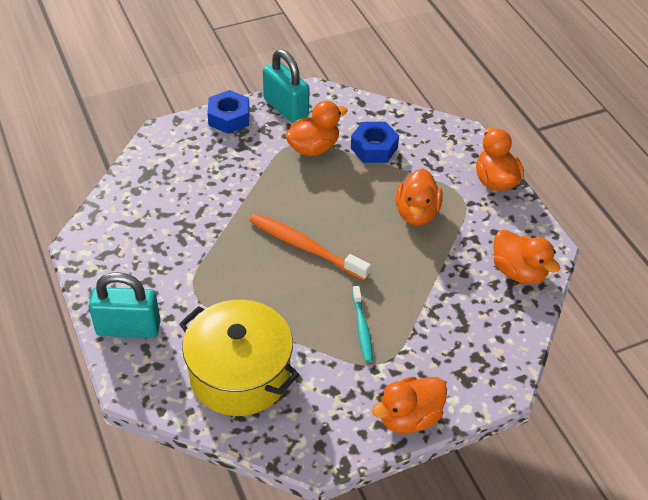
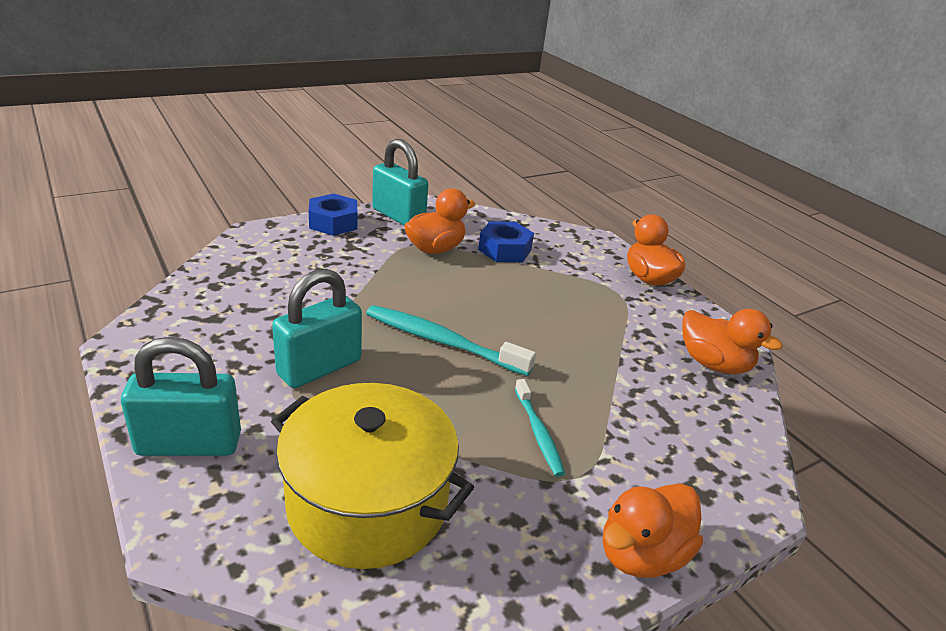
camera: 10 degrees left, 15 degrees down
orange toothbrush [249,213,371,281] -> turquoise toothbrush [366,305,536,376]
orange duck [396,169,443,225] -> none
none -> turquoise padlock [272,269,362,388]

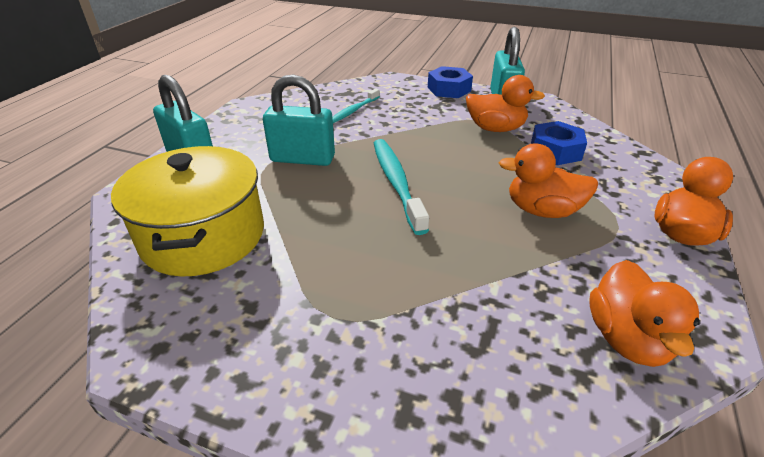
camera: 55 degrees right, 5 degrees up
turquoise toothbrush [515,379,565,477] -> turquoise toothbrush moved to [332,89,380,123]
orange duck [603,483,703,578] -> orange duck moved to [499,143,598,218]

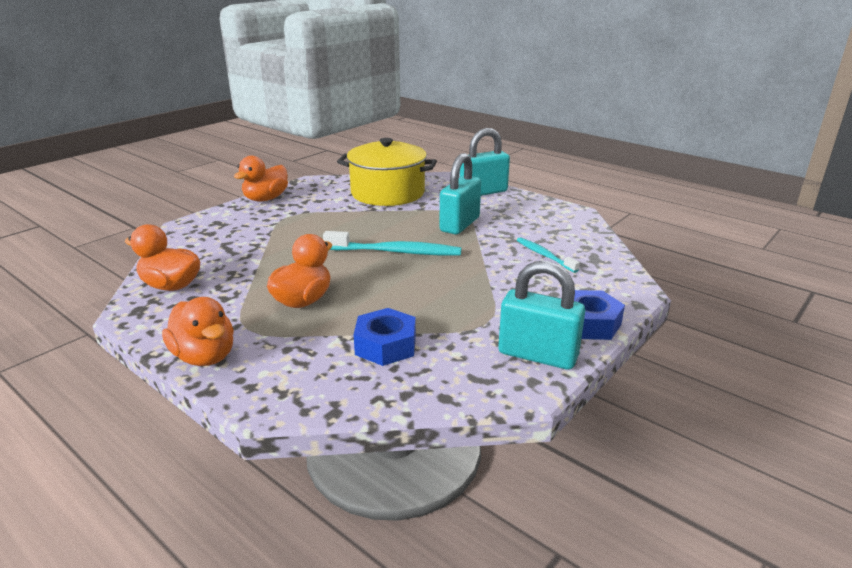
camera: 110 degrees right, 10 degrees down
orange duck [466,75,545,132] -> orange duck moved to [234,156,288,201]

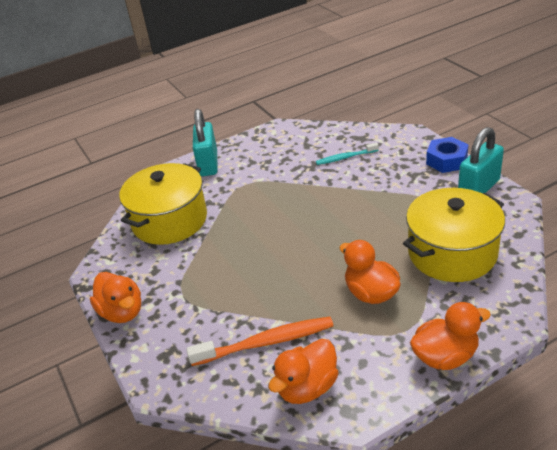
camera: 65 degrees left, 10 degrees up
turquoise toothbrush [323,231,461,255] -> none
blue nut [354,308,416,366] -> yellow pot [403,188,505,282]
turquoise padlock [439,153,481,234] -> none
none -> orange toothbrush [186,317,334,366]

